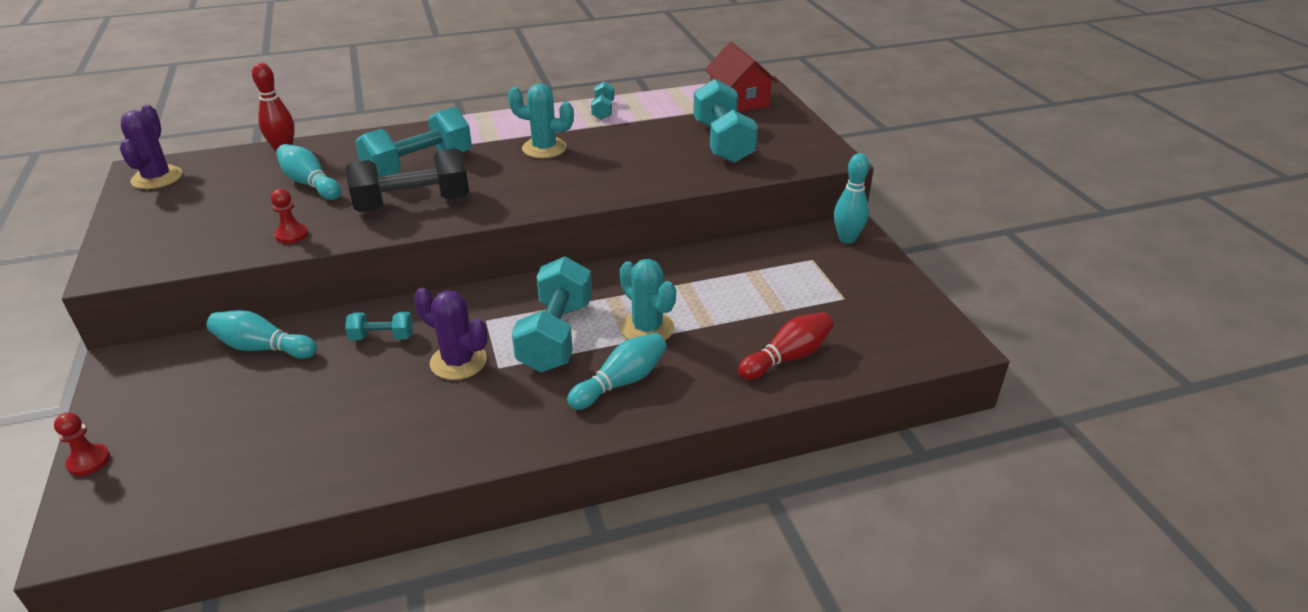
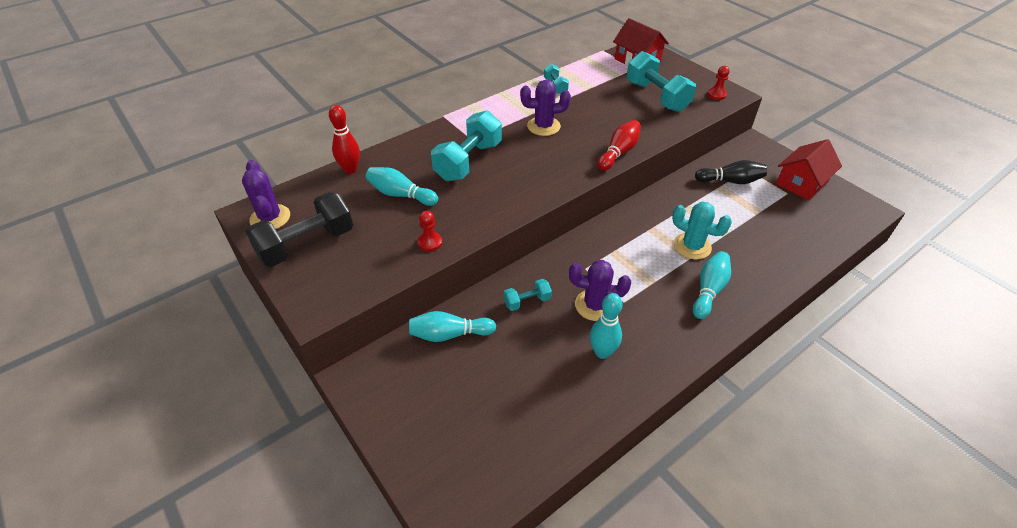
camera: 20 degrees left, 10 degrees up
red pawn [54,413,110,476] -> red pawn moved to [707,66,730,100]
black dumbbell [345,148,469,212] -> black dumbbell moved to [245,192,353,267]
turquoise cactus [508,83,574,158] -> purple cactus [520,80,571,136]
turquoise dumbbell [512,257,592,372] -> none
red bowling pin [738,312,833,380] -> red bowling pin moved to [598,120,641,171]
turquoise bowling pin [834,153,869,244] -> turquoise bowling pin moved to [590,293,622,359]
none -> black bowling pin [695,160,767,184]
none -> red house [776,139,842,200]

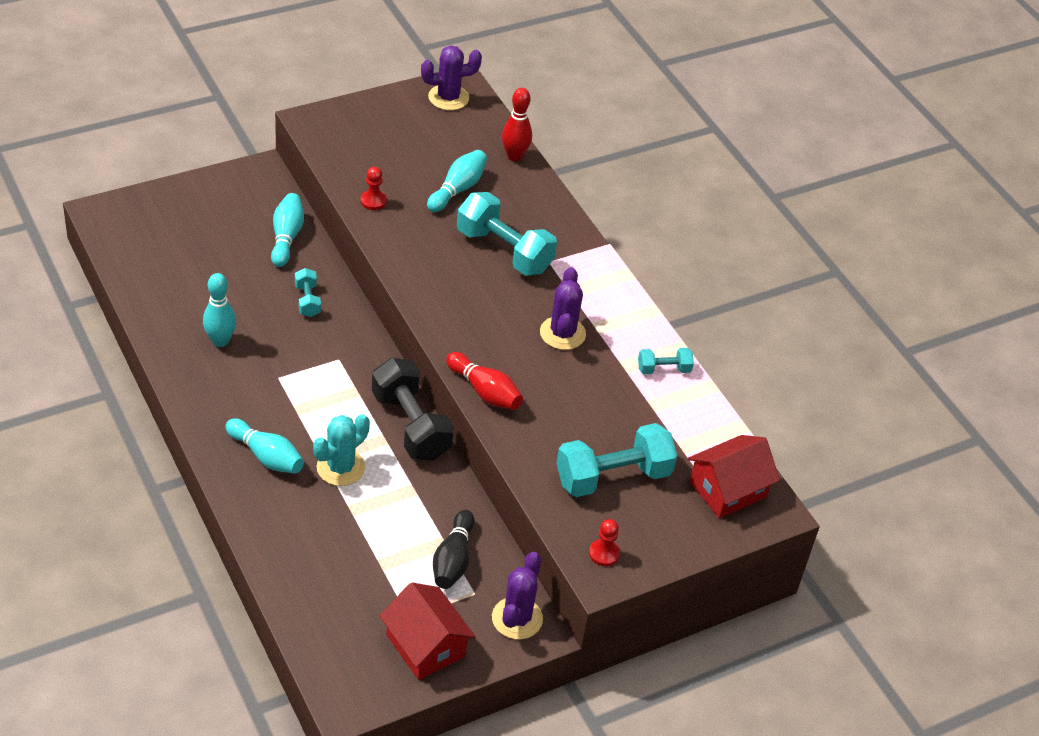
camera: 95 degrees right, 0 degrees up
black dumbbell [245,192,353,267] -> black dumbbell moved to [372,358,454,461]
purple cactus [569,260,631,321] -> purple cactus moved to [492,552,543,639]

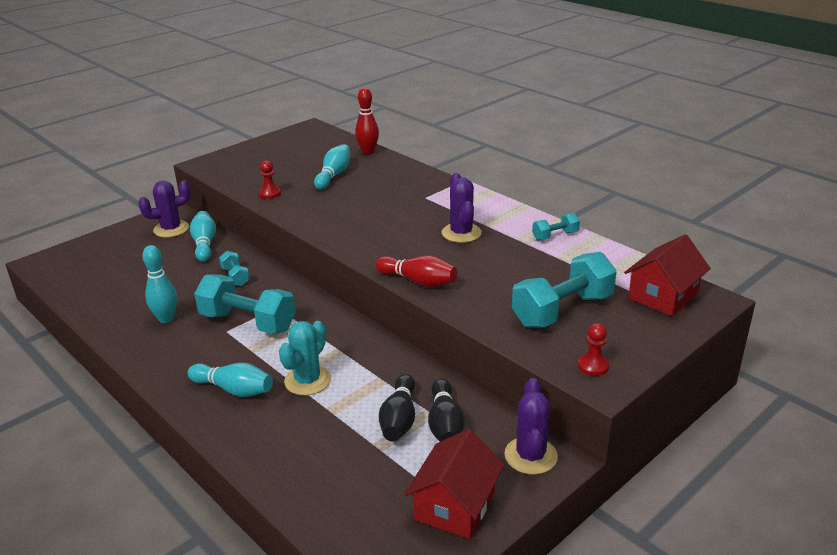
camera: 10 degrees left, 15 degrees down
black dumbbell [372,358,454,461] -> none
red house [380,582,476,680] -> red house turned 75 degrees clockwise [404,429,504,539]
purple cactus [421,45,482,110] -> purple cactus moved to [138,180,191,238]
turquoise dumbbell [457,192,557,276] -> turquoise dumbbell moved to [194,275,296,334]
none -> black bowling pin [379,374,415,442]

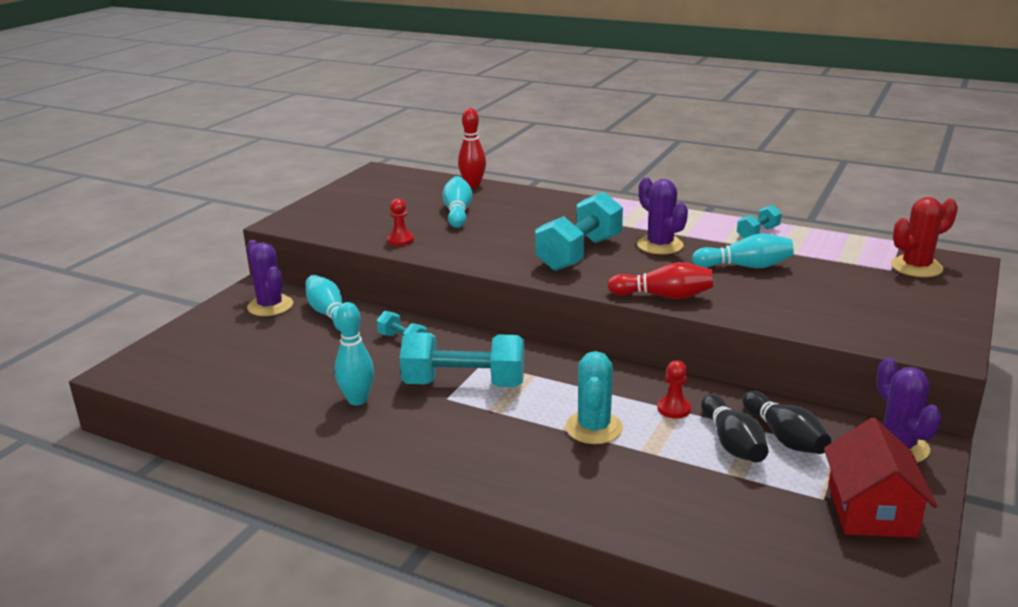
camera: 20 degrees left, 5 degrees down
purple cactus [138,180,191,238] -> purple cactus turned 75 degrees counterclockwise [246,240,293,316]
turquoise bowling pin [188,363,273,397] -> turquoise bowling pin moved to [692,234,794,268]
turquoise dumbbell [512,252,617,328] -> turquoise dumbbell moved to [535,192,623,271]
red pawn [578,323,609,376] -> red pawn moved to [657,360,691,418]
red house [624,234,711,316] -> red cactus [891,197,958,277]

